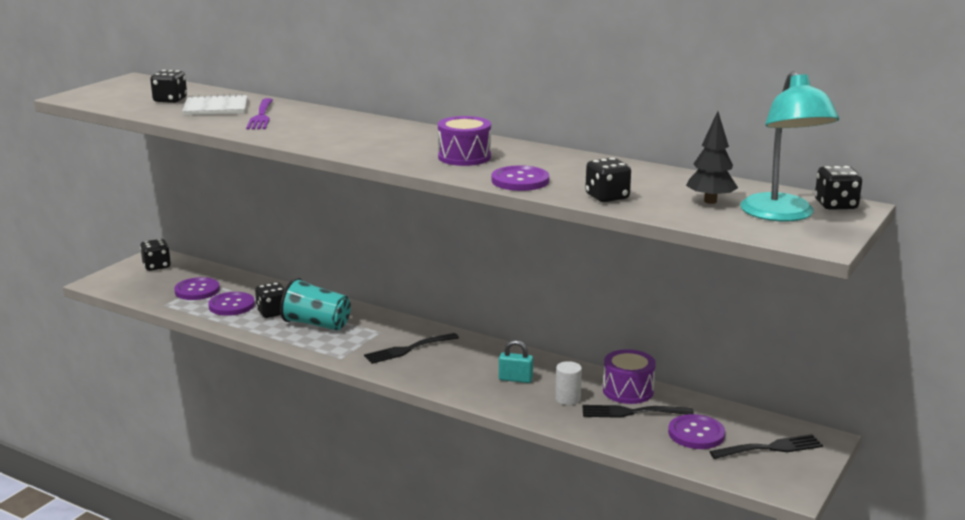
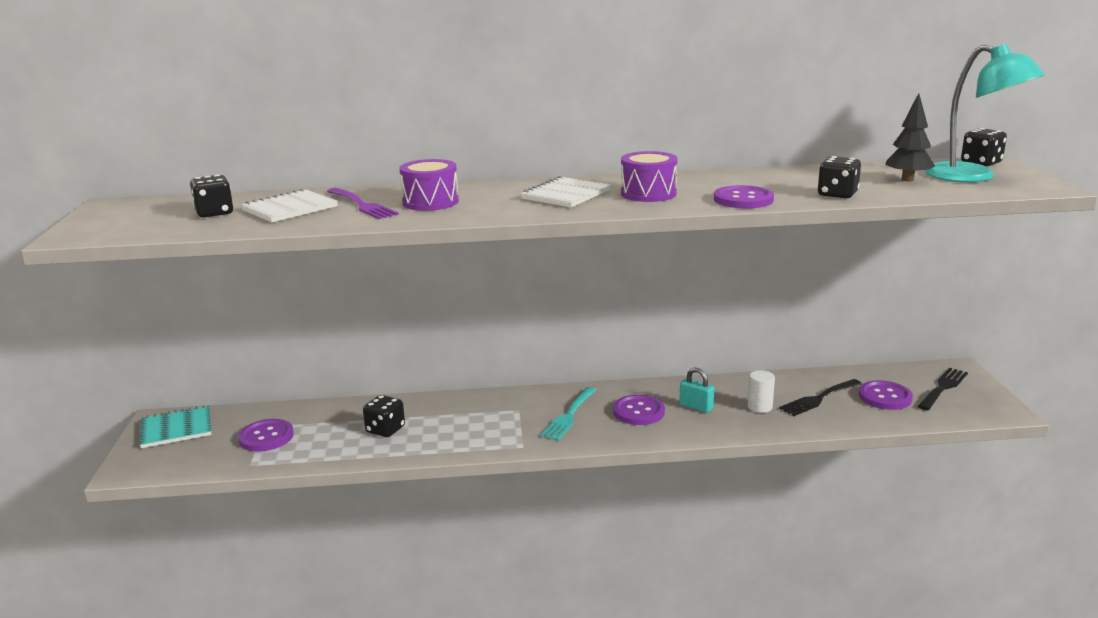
camera: 35 degrees left, 0 degrees up
black dice [140,239,171,271] -> turquoise notebook [140,405,211,448]
purple button [208,292,255,316] -> purple button moved to [613,395,665,425]
turquoise cup [280,278,351,331] -> none
black fork [364,333,459,364] -> turquoise fork [540,387,596,441]
turquoise padlock [499,340,533,383] -> turquoise padlock turned 60 degrees clockwise [679,368,714,413]
purple drum [603,349,656,404] -> purple drum moved to [399,159,459,211]
none -> white notebook [521,176,611,207]

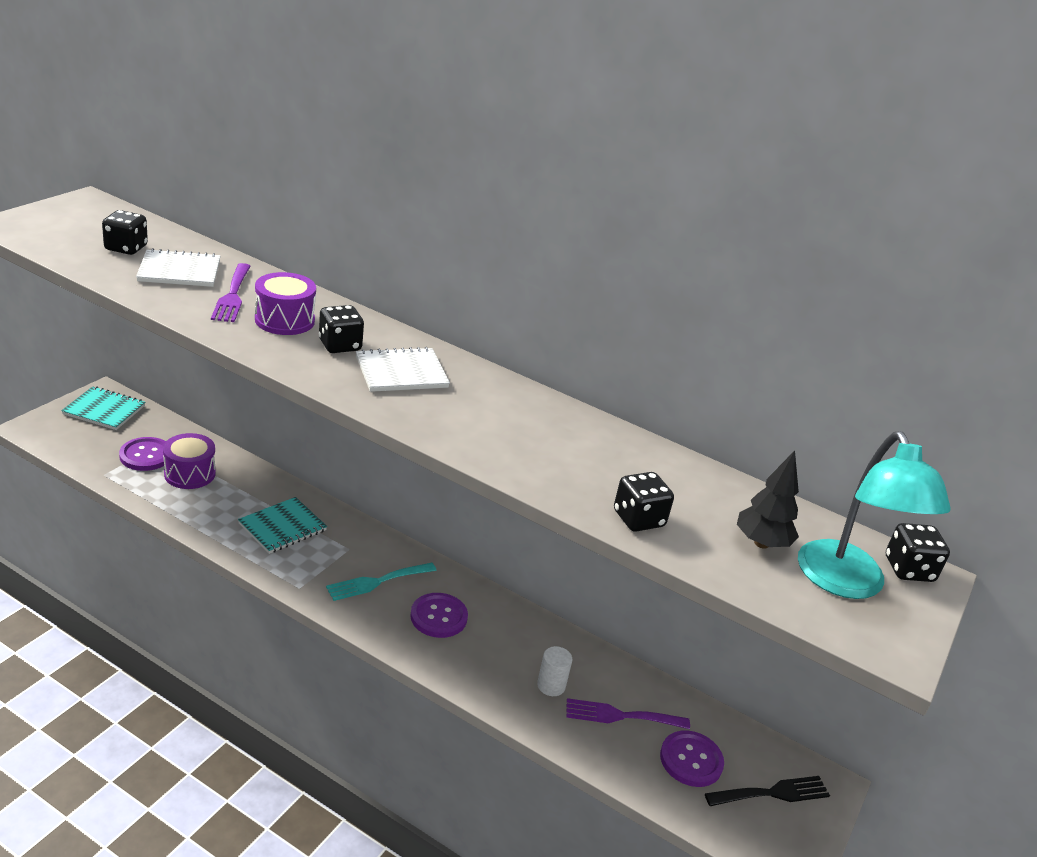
camera: 30 degrees right, 10 degrees up
black dice [363,395,405,437] -> black dice moved to [319,305,364,353]
purple drum [621,151,678,202] -> purple drum moved to [163,433,216,489]
turquoise padlock [679,368,714,413] -> none
purple button [714,185,774,208] -> none
black fork [779,379,862,416] -> purple fork [566,698,690,729]
none -> turquoise notebook [238,497,327,554]

